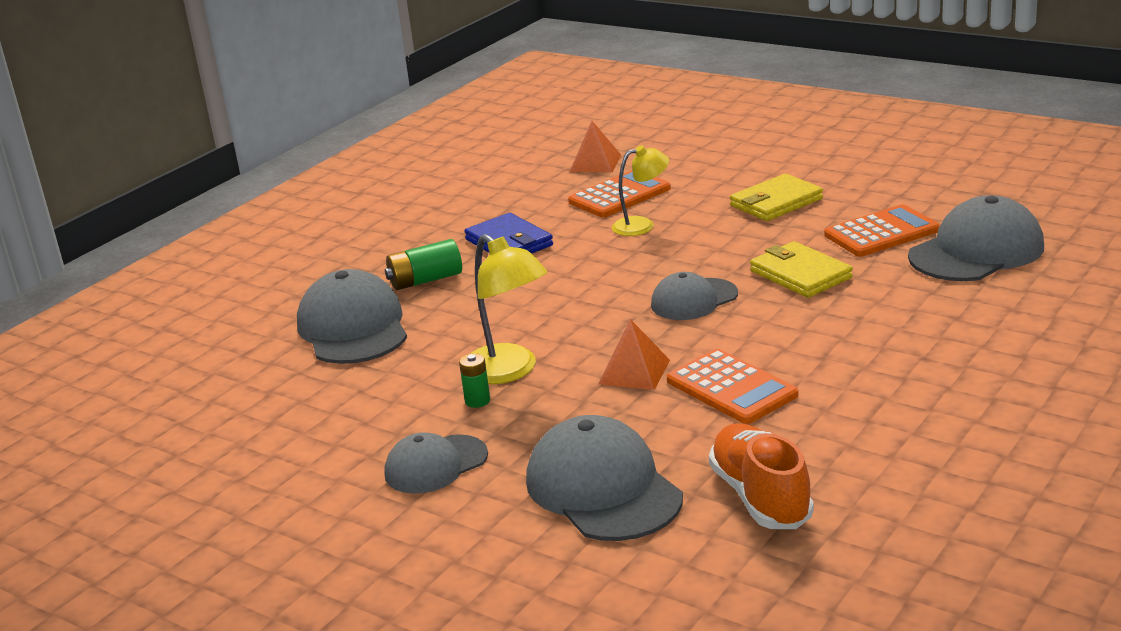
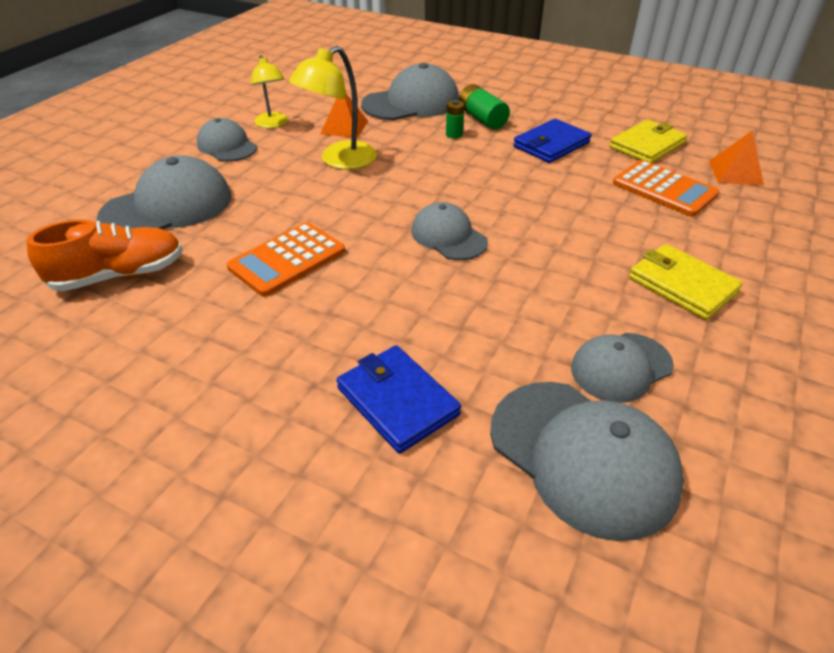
camera: 80 degrees right, 15 degrees up
green battery [459,353,490,408] -> green battery moved to [446,100,464,139]
orange pyramid [598,319,670,390] -> orange pyramid moved to [320,94,368,138]
yellow lamp [612,145,669,236] -> yellow lamp moved to [251,55,288,128]
yellow wallet [750,241,853,298] -> yellow wallet moved to [610,119,687,163]
orange calculator [824,205,940,257] -> grey cap [571,333,674,403]
none -> blue wallet [337,345,461,454]

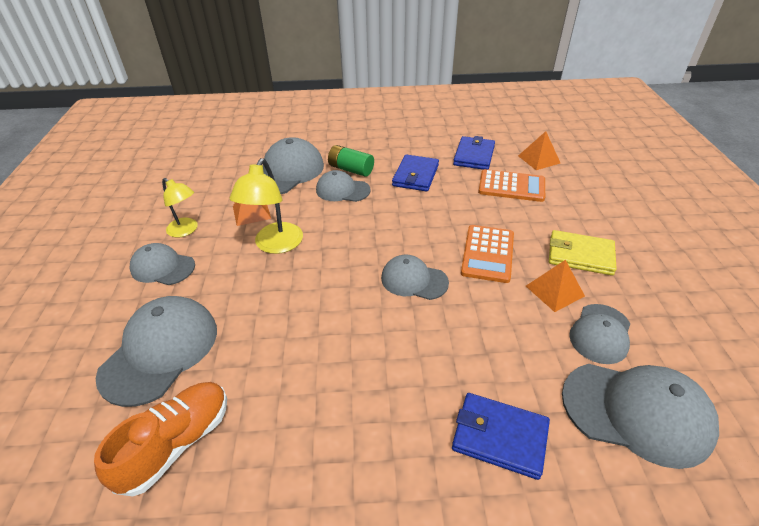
camera: 30 degrees left, 0 degrees up
orange calculator [227,222,345,297] -> orange calculator moved to [461,225,514,283]
green battery [446,100,464,139] -> grey cap [316,170,371,202]
yellow wallet [610,119,687,163] -> blue wallet [453,136,495,170]
none -> orange pyramid [526,260,585,312]

